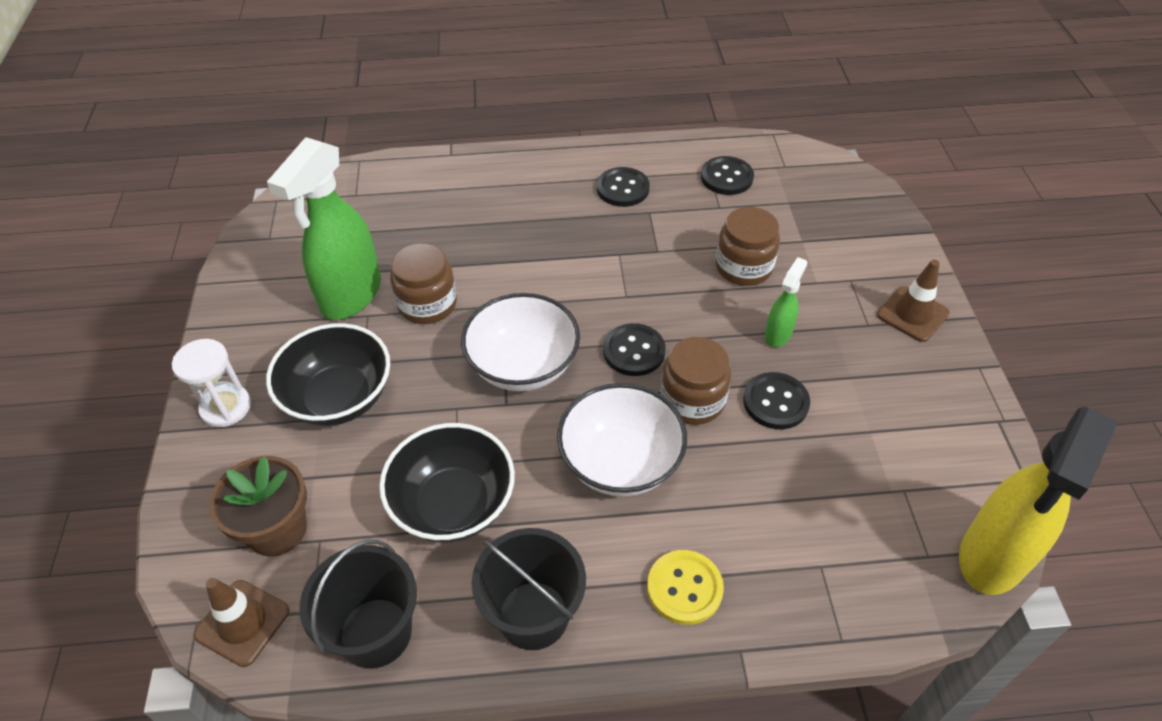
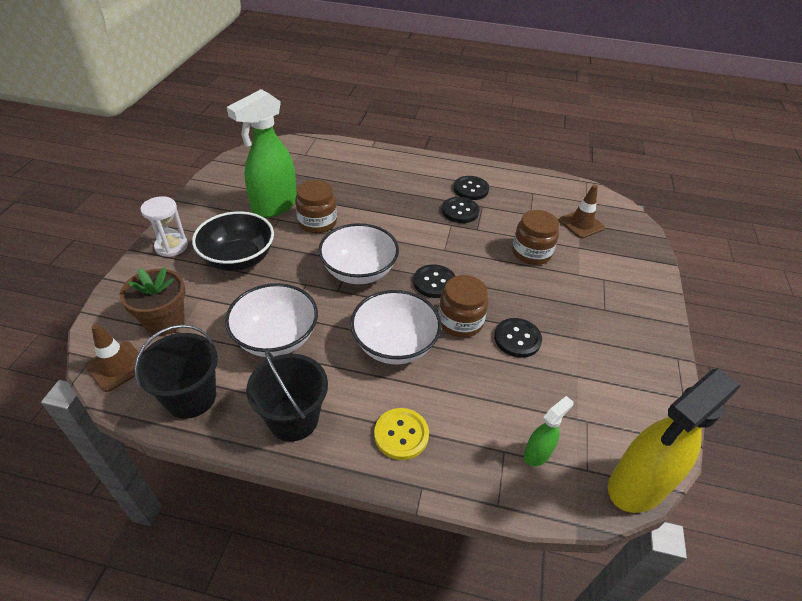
camera: 15 degrees right, 5 degrees down
black bowl [379,423,515,543] -> white bowl [225,283,318,357]
black button [701,156,754,195] -> black button moved to [442,197,480,223]
green spray bottle [765,257,807,347] -> green spray bottle moved to [524,396,573,466]
brown traffic cone [877,260,950,342] -> brown traffic cone moved to [559,185,605,238]

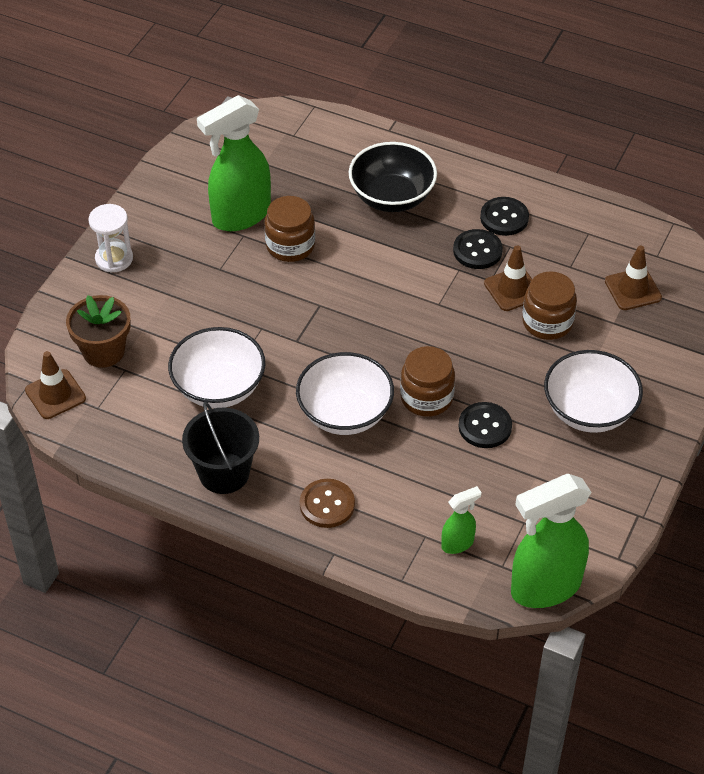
camera: 15 degrees right, 5 degrees up
black bucket [134,324,218,419] -> none
black bowl [192,211,274,271] -> black bowl moved to [349,142,437,212]
white bowl [318,223,399,284] -> white bowl moved to [544,350,643,433]
yellow button [374,408,429,460] -> brown button [300,479,355,528]
black button [413,264,455,298] -> none
yellow spray bottle [608,369,741,513] -> green spray bottle [511,474,592,608]
none -> brown traffic cone [484,245,532,311]

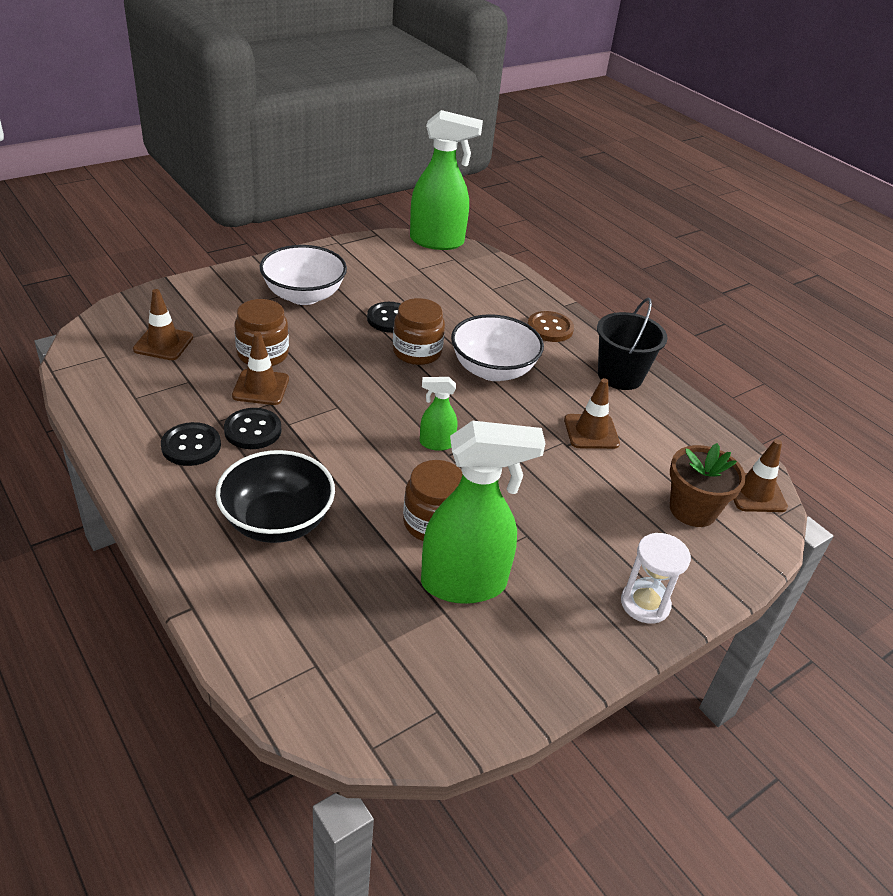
camera: 155 degrees left, 10 degrees down
white bowl [168,327,265,408] -> brown traffic cone [564,378,620,449]
green spray bottle [441,486,482,554] -> green spray bottle moved to [420,377,457,451]

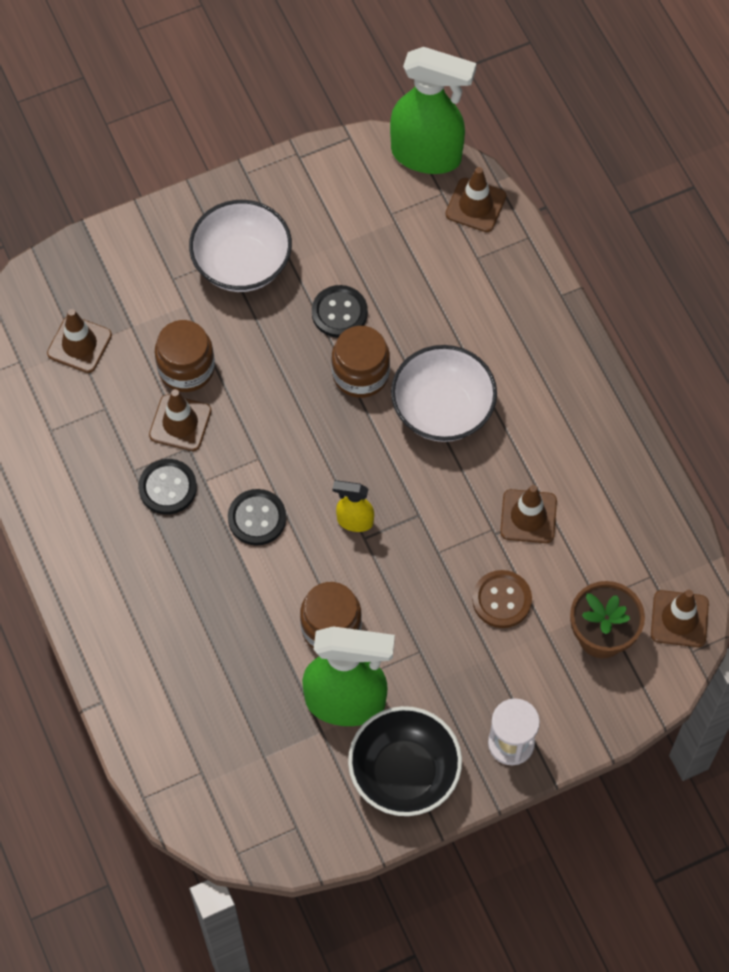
camera: 15 degrees right, 25 degrees up
black button [161,422,221,466] -> black button moved to [228,489,286,546]
black bowl [216,450,335,543] -> black bowl moved to [348,706,462,816]
green spray bottle [420,377,457,451] -> yellow spray bottle [332,480,374,532]
brown button [528,311,574,342] -> brown button moved to [472,570,532,628]
black bucket [597,298,668,390] -> none
none -> brown traffic cone [445,167,506,232]

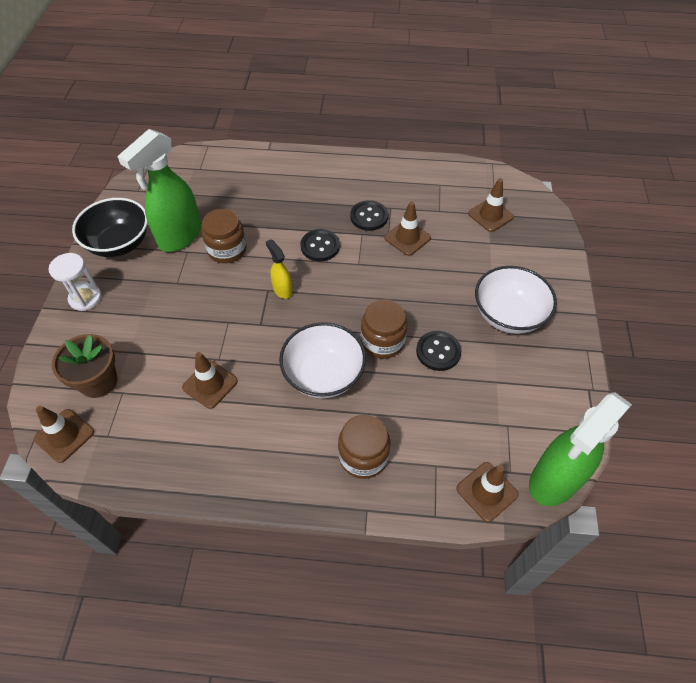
camera: 120 degrees right, 10 degrees down
brown jar [155,320,215,392] -> brown jar moved to [338,415,391,479]
yellow spray bottle [332,480,374,532] -> yellow spray bottle turned 75 degrees counterclockwise [266,239,292,299]
brown button [472,570,532,628] -> none

